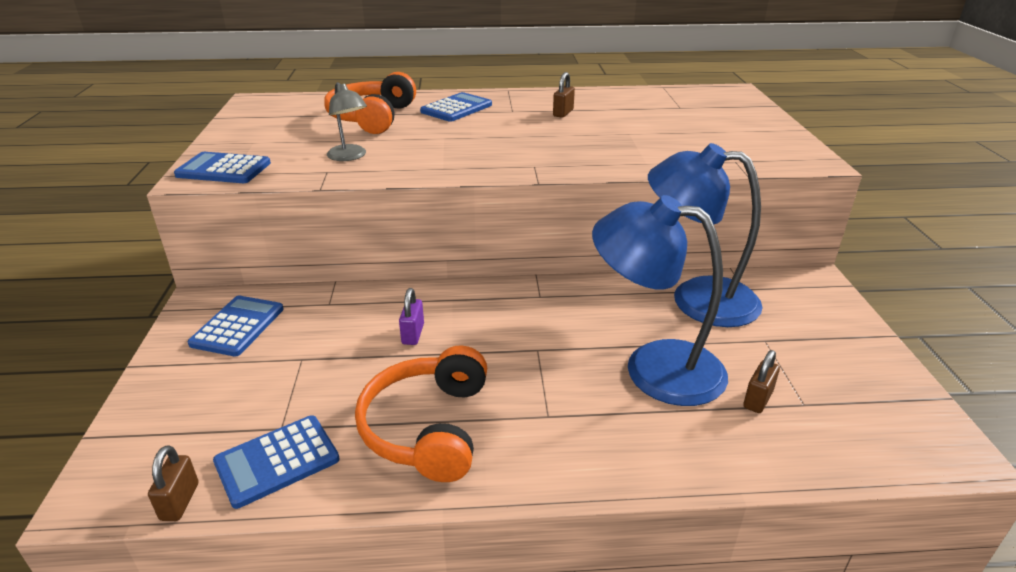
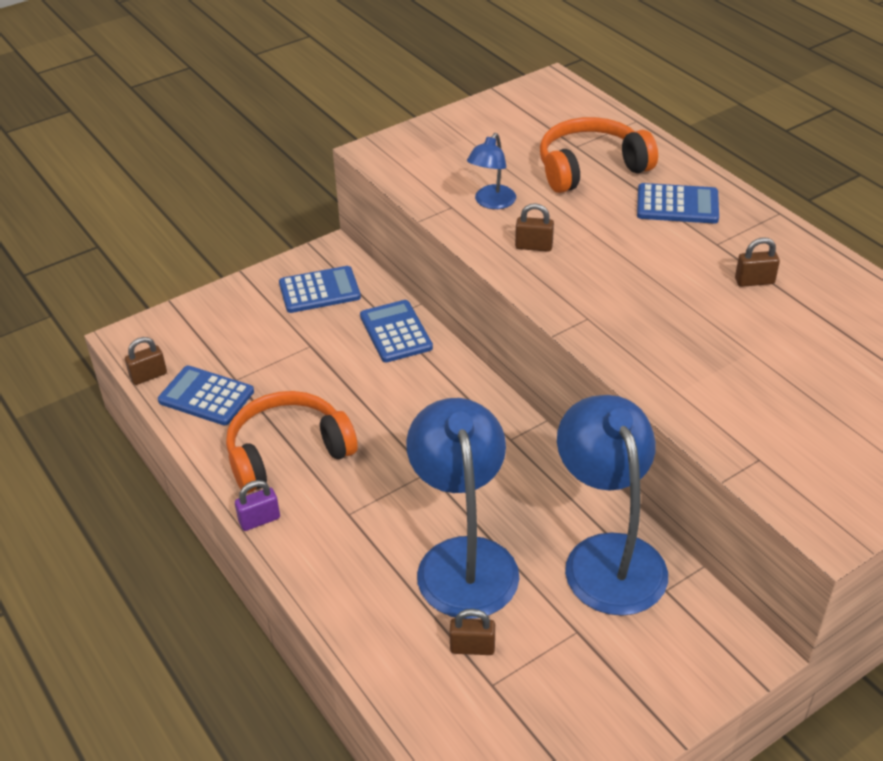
camera: 60 degrees right, 10 degrees up
blue calculator [174,152,271,183] -> blue calculator moved to [360,300,433,362]
grey lamp [327,82,367,161] -> blue lamp [467,133,516,209]
purple padlock [399,288,424,345] -> purple padlock moved to [235,480,280,531]
none -> brown padlock [515,203,554,252]

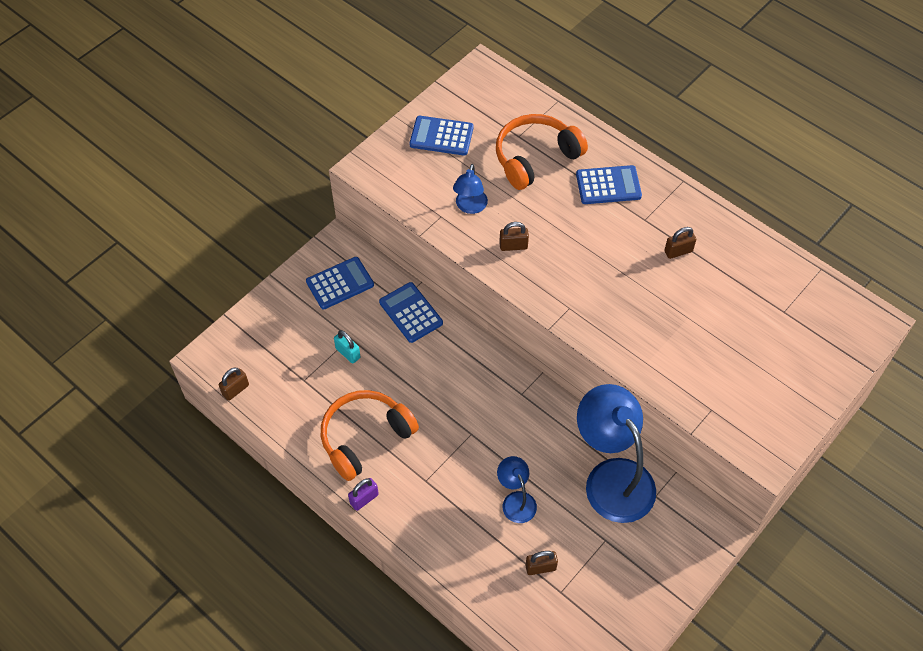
camera: 15 degrees left, 15 degrees up
blue calculator [158,366,254,425] -> blue calculator moved to [409,116,474,155]
blue lamp [406,398,519,619] -> blue lamp [497,456,537,523], size x0.49
none -> turquoise padlock [334,330,361,364]

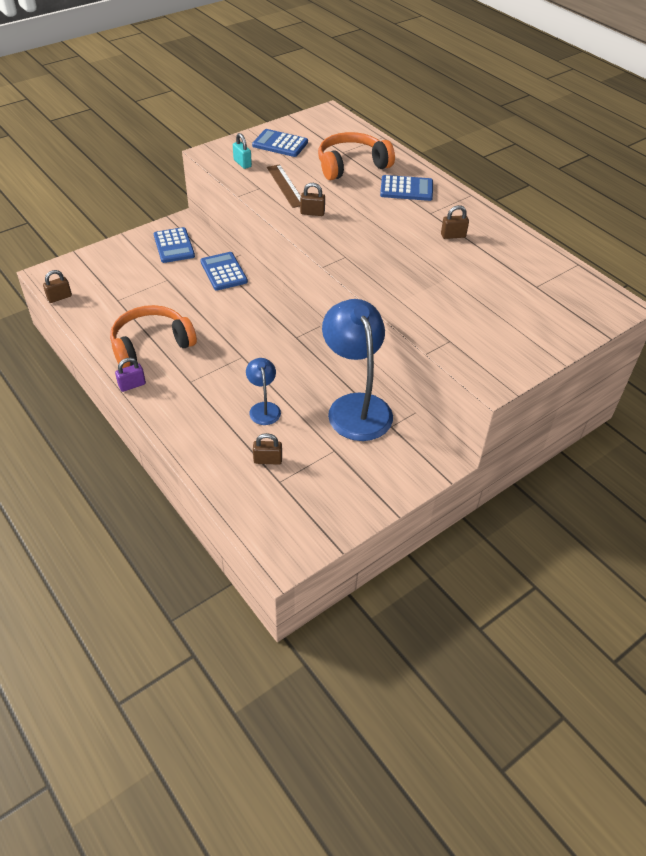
camera: 10 degrees right, 10 degrees down
blue calculator [306,257,374,309] -> blue calculator turned 90 degrees clockwise [154,227,195,263]
turquoise padlock [334,330,361,364] -> turquoise padlock moved to [233,133,252,169]
blue lamp [453,164,488,214] -> brown ruler [267,165,301,208]

